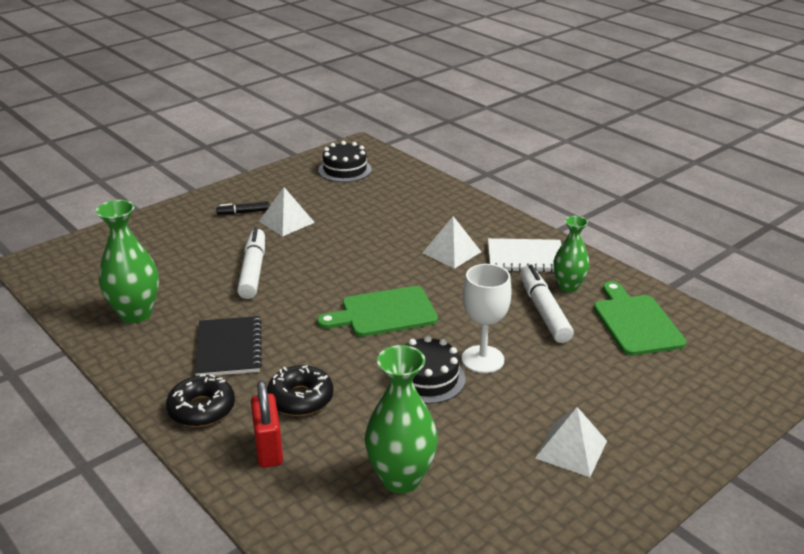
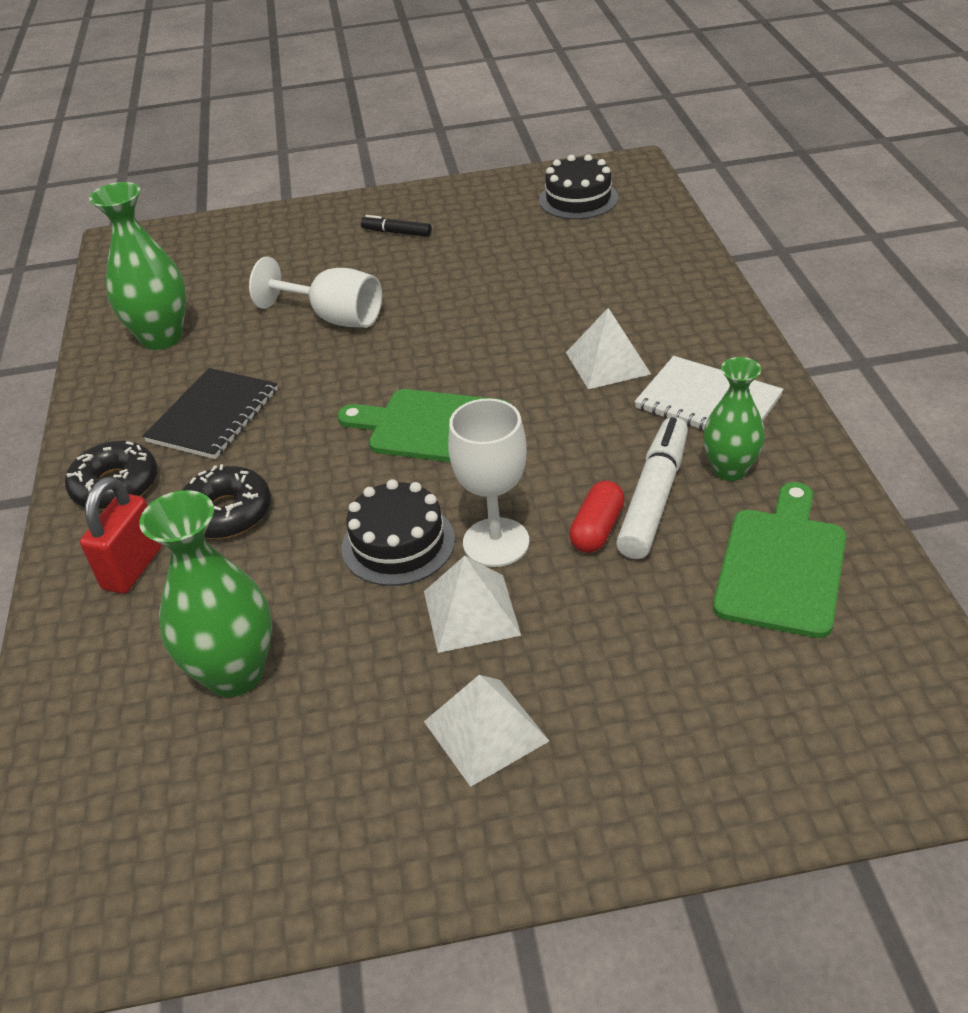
camera: 35 degrees right, 10 degrees up
white marker [237,228,265,299] -> white goblet [249,257,382,328]
white pyramid [259,187,315,236] -> white pyramid moved to [424,556,521,653]
none -> red capsule [569,481,625,553]

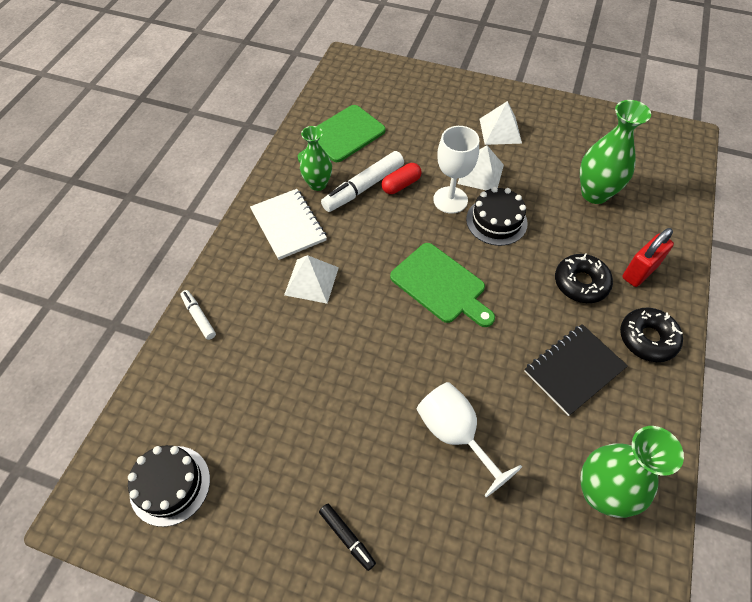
camera: 155 degrees left, 15 degrees up
none -> white marker [181,290,216,340]

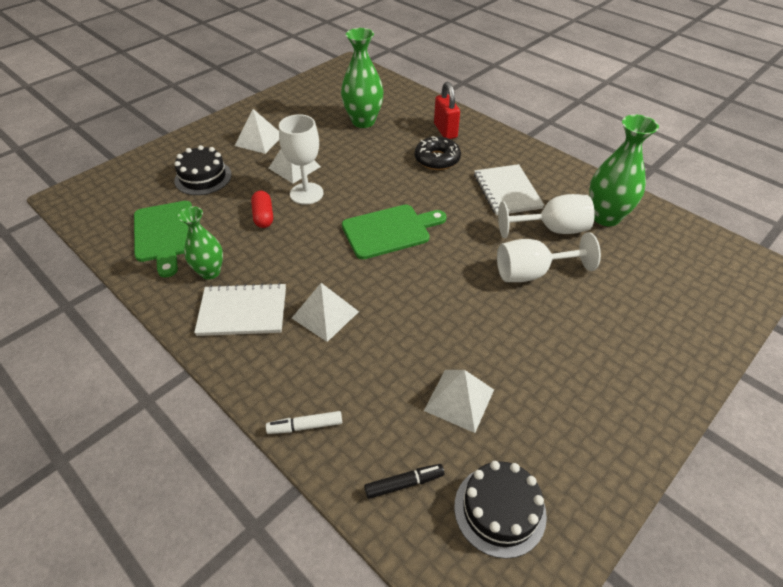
camera: 65 degrees left, 10 degrees down
black marker [319,504,376,571] -> black marker moved to [364,464,444,499]
white marker [321,151,404,212] -> none
black cake [466,187,528,246] -> black cake moved to [174,145,232,195]
black notebook [524,324,628,416] -> white notebook [474,164,544,216]
black donut [620,308,683,362] -> none
none -> white pyramid [424,370,494,433]
none -> white goblet [498,194,595,238]

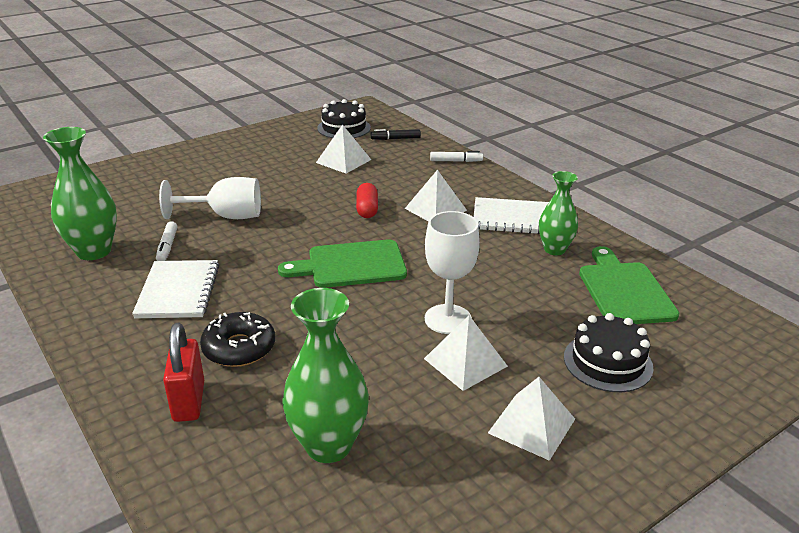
camera: 170 degrees left, 15 degrees down
red capsule [251,191,273,228] -> red capsule moved to [356,183,378,218]
white goblet [498,194,595,238] -> white marker [156,221,177,261]

